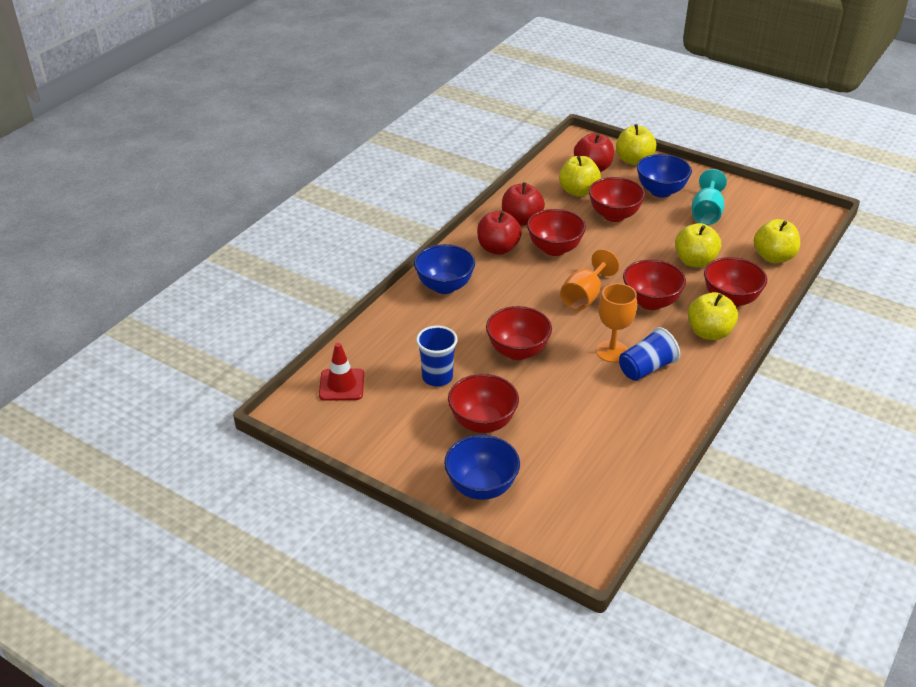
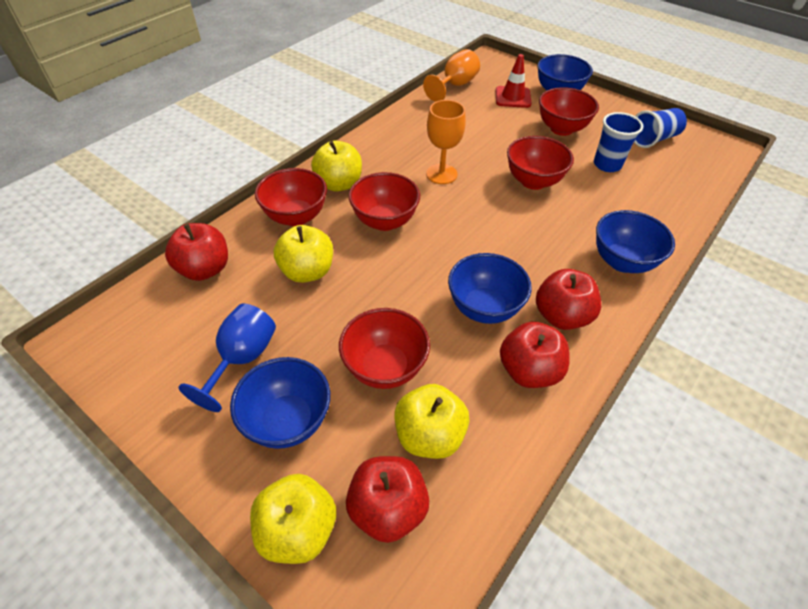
camera: 175 degrees left, 10 degrees up
red traffic cone [319,343,364,401] -> red traffic cone moved to [496,54,532,108]
red bowl [527,209,586,256] -> blue bowl [448,253,532,324]
orange goblet [560,249,619,310] -> orange goblet moved to [423,49,480,102]
blue cup [619,327,680,381] -> blue cup moved to [634,108,687,148]
turquoise goblet [692,169,727,225] -> blue goblet [179,303,276,412]
yellow apple [754,219,800,263] -> red apple [165,223,228,281]

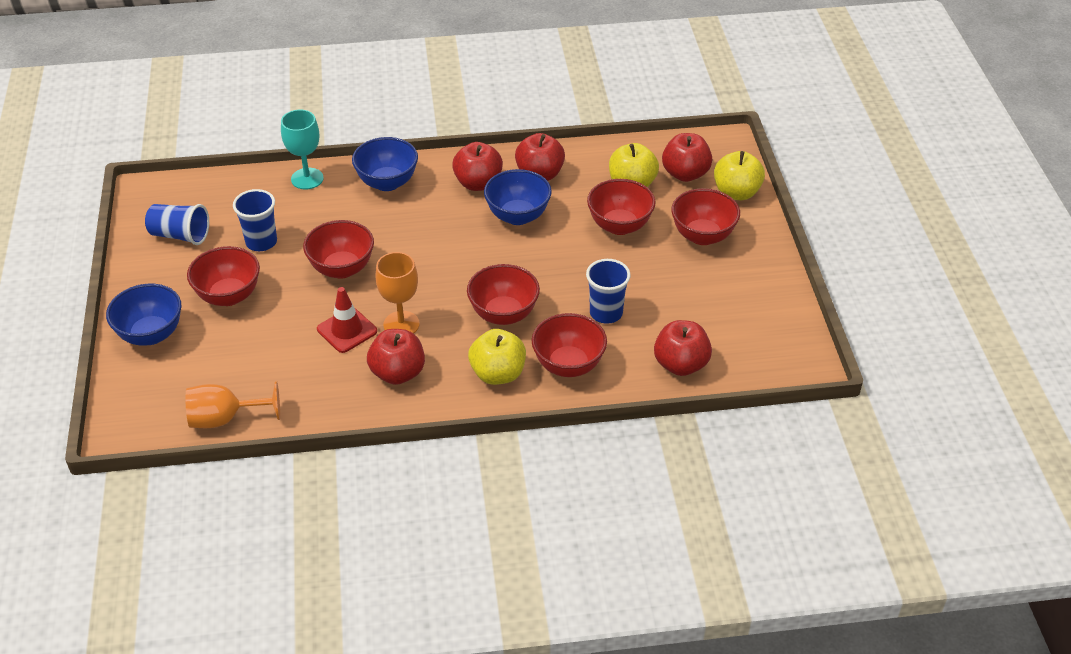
camera: 135 degrees left, 5 degrees down
blue goblet [179,303,276,412] -> none
blue bowl [230,357,330,449] -> red bowl [671,188,740,245]
yellow apple [274,225,333,283] -> blue cup [586,259,631,324]
red traffic cone [496,54,532,108] -> red traffic cone moved to [317,287,377,353]
none -> turquoise goblet [281,110,324,189]
none -> red apple [367,329,425,385]

